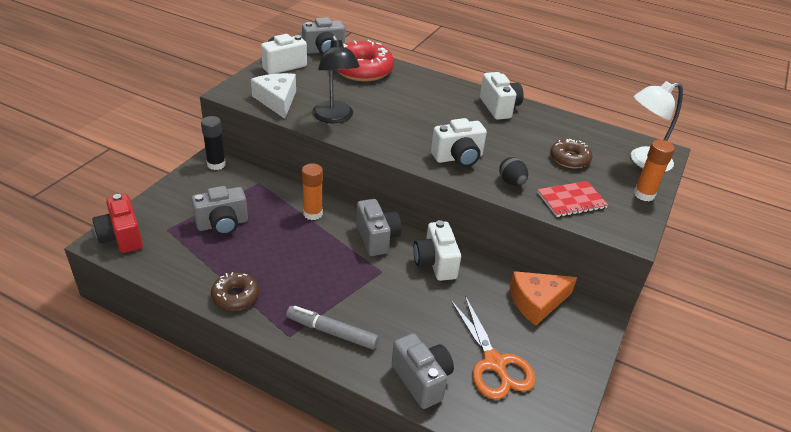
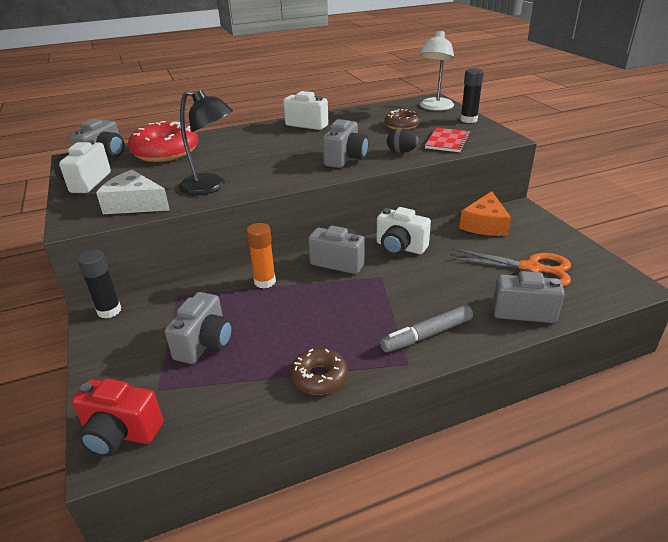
camera: 45 degrees left, 5 degrees down
white camera [431,118,487,167] -> grey camera [323,119,369,168]
orange glue stick [634,140,675,201] -> black glue stick [460,68,484,123]

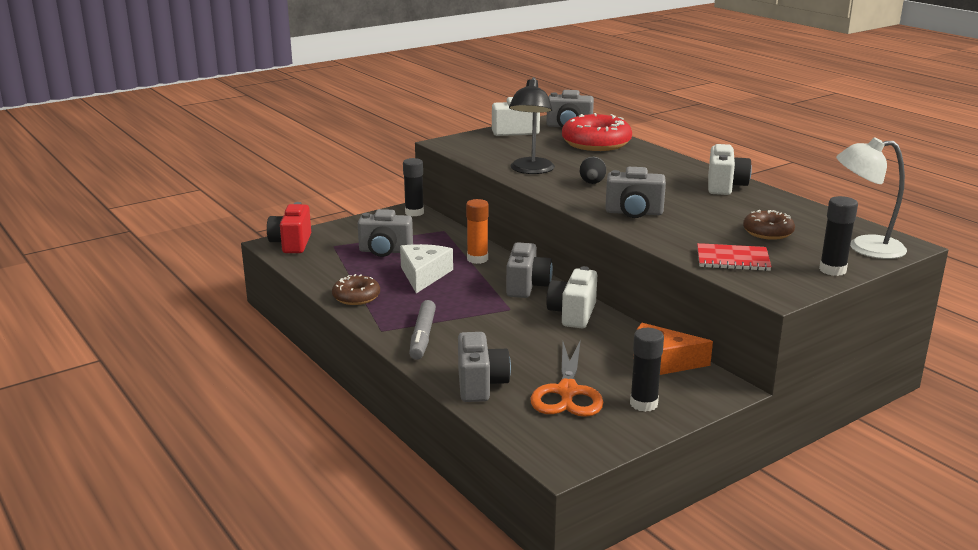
camera: 75 degrees right, 10 degrees down
white cheese [96,170,170,214] -> white cheese moved to [400,244,453,293]
grey marker [380,305,473,352] -> grey marker turned 135 degrees counterclockwise [409,300,436,360]
black egg [387,128,419,153] -> black egg moved to [580,157,606,184]
none -> black glue stick [630,328,664,412]

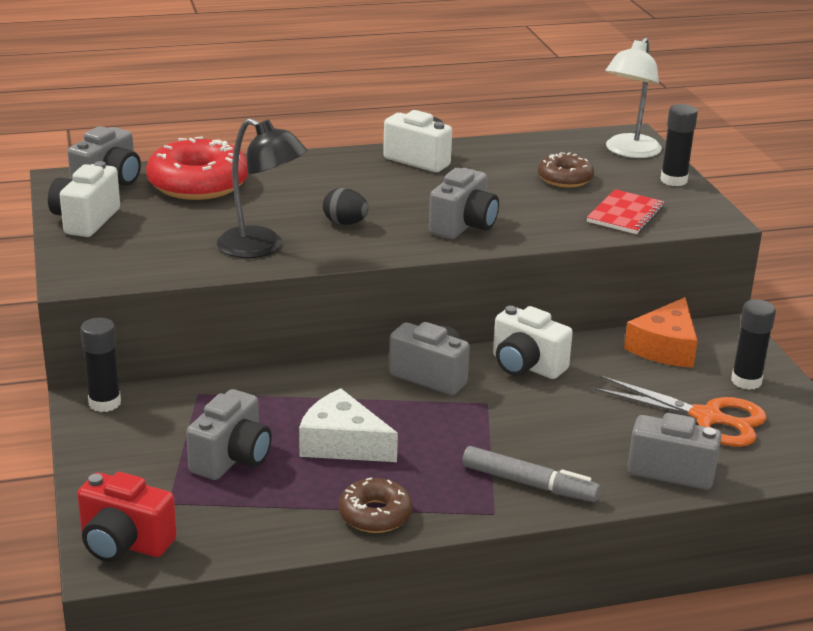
camera: 70 degrees left, 5 degrees up
orange glue stick [466,199,489,264] -> none

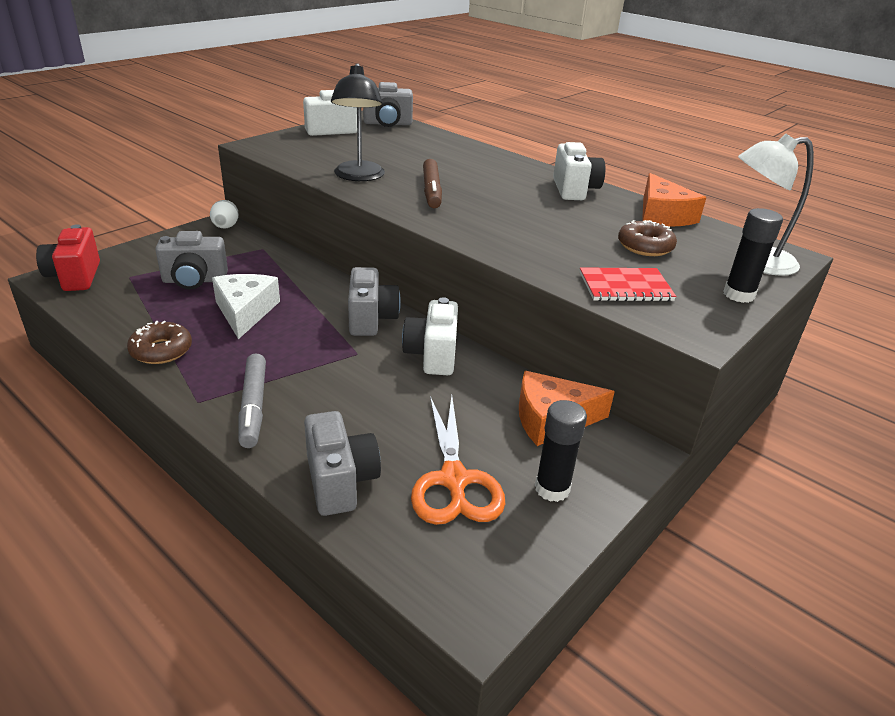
camera: 55 degrees right, 5 degrees up
black glue stick [80,318,121,412] -> white egg [210,200,239,229]
red donut [146,136,248,200] -> none
black egg [323,188,369,225] -> brown marker [423,159,442,208]
grey camera [429,168,499,239] -> none
none -> orange cheese [642,173,706,227]

